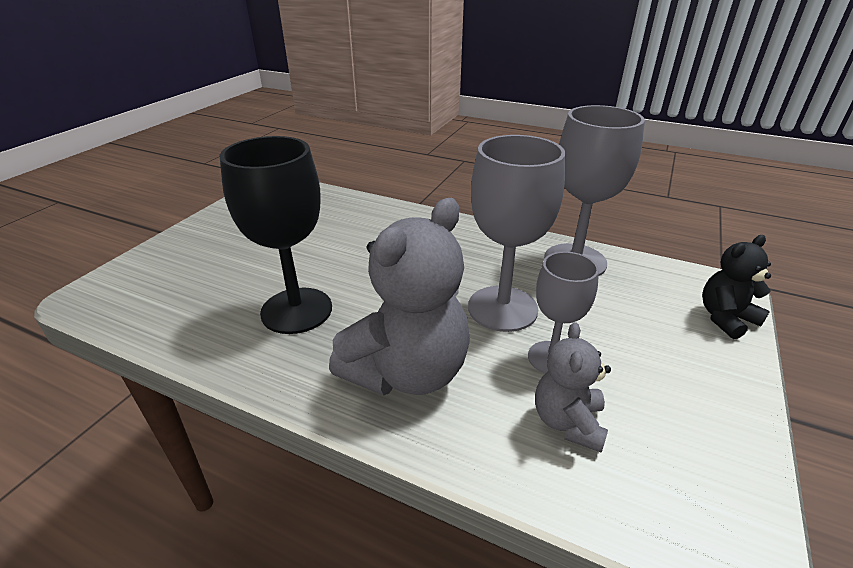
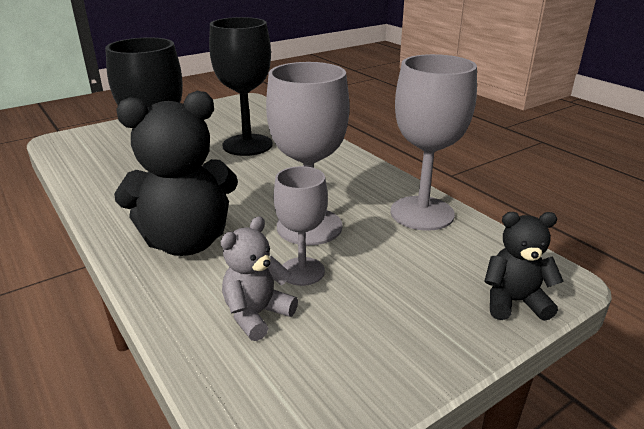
camera: 30 degrees right, 5 degrees down
grey teddy bear [329,198,470,395] -> black teddy bear [114,91,238,256]
none -> black goblet [209,17,273,156]

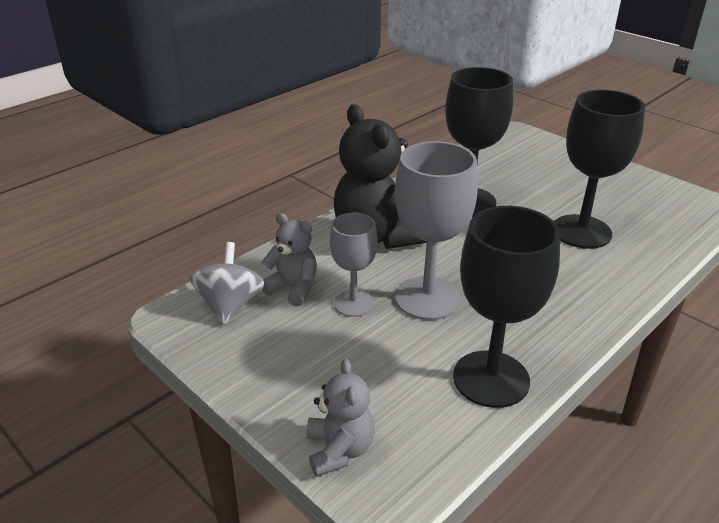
camera: 80 degrees right, 5 degrees up
grey goblet [391,54,477,231] -> black goblet [453,206,560,408]
black teddy bear [484,212,564,321] -> grey teddy bear [306,359,374,477]
none -> grey spinning top [190,242,264,325]

